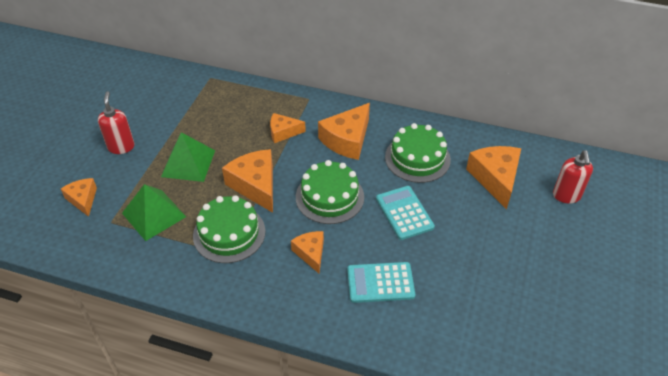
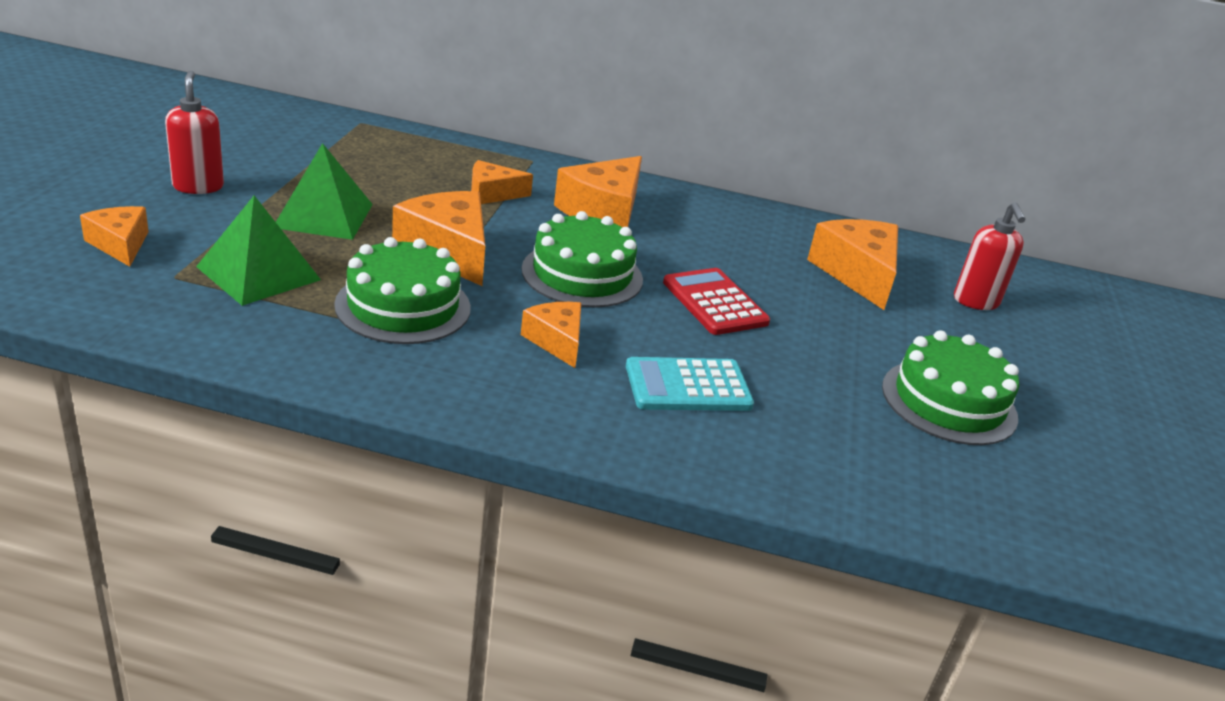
camera: 10 degrees left, 15 degrees down
turquoise calculator [376,186,435,240] -> red calculator [663,268,770,335]
green cake [385,123,451,183] -> green cake moved to [882,330,1019,445]

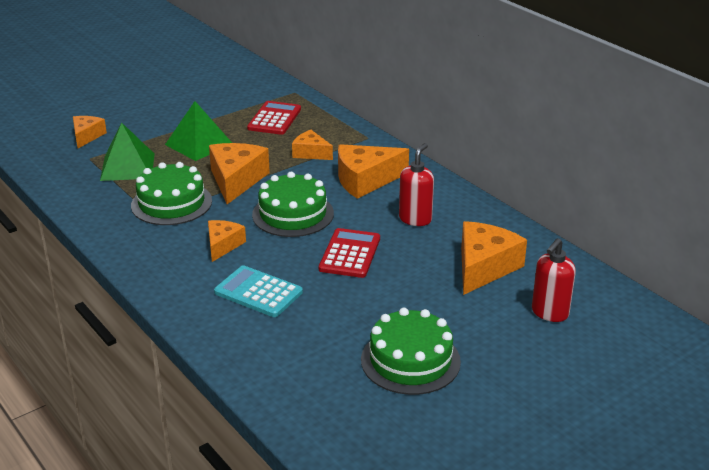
camera: 45 degrees right, 0 degrees up
red soap dispenser [165,71,224,194] -> red soap dispenser moved to [399,143,434,226]
none -> red calculator [247,101,301,135]

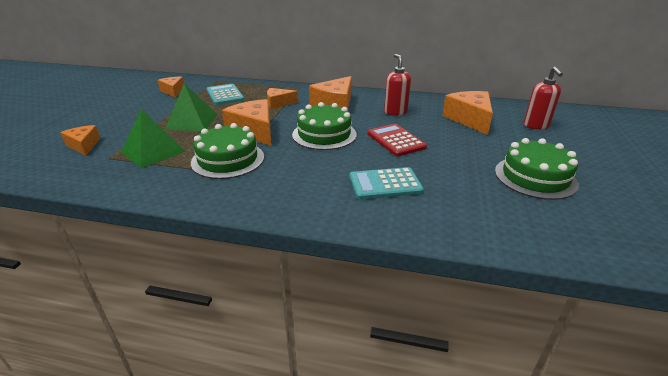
camera: 40 degrees left, 0 degrees up
orange cheese [208,220,246,262] -> orange cheese moved to [158,77,184,98]
red calculator [247,101,301,135] -> turquoise calculator [206,84,244,105]

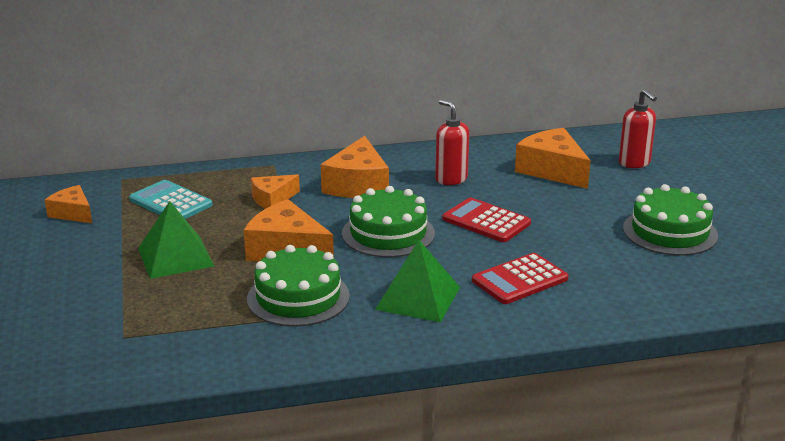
camera: 25 degrees left, 5 degrees down
orange cheese [60,125,100,155] -> none
green pyramid [121,109,186,168] -> green pyramid moved to [375,240,460,322]
turquoise calculator [349,167,424,200] -> red calculator [472,253,568,304]

